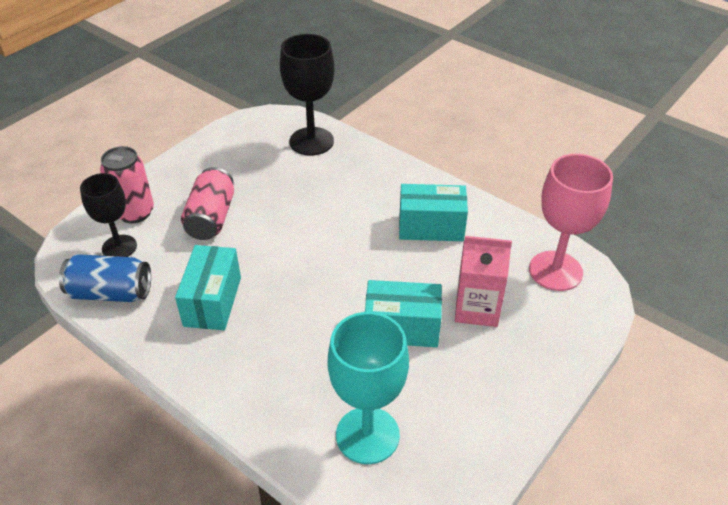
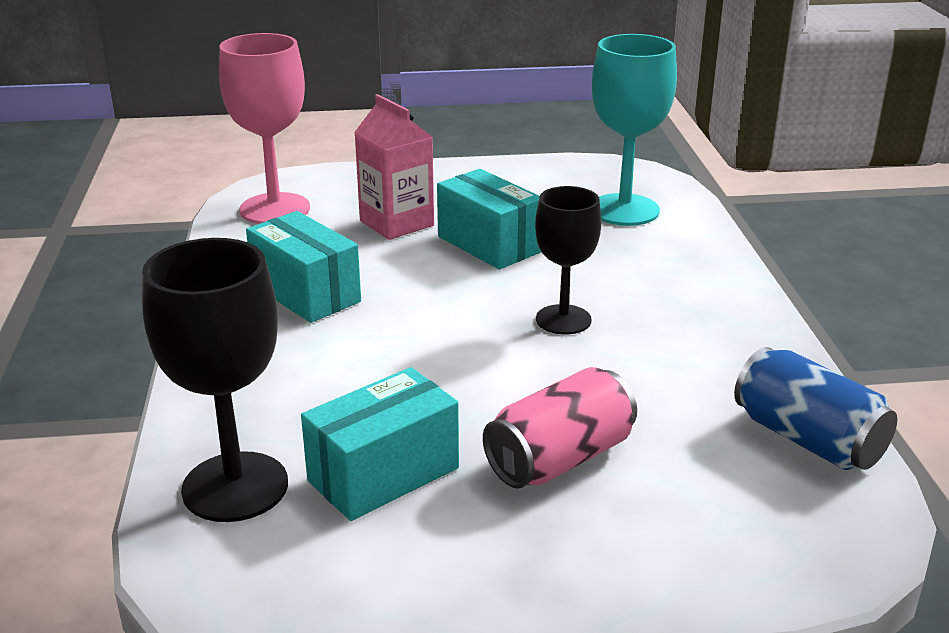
camera: 135 degrees left, 15 degrees down
black goblet [80,173,137,257] -> black goblet moved to [535,186,601,335]
pink can [100,146,154,223] -> none
turquoise box [175,245,241,330] -> turquoise box moved to [301,367,459,521]

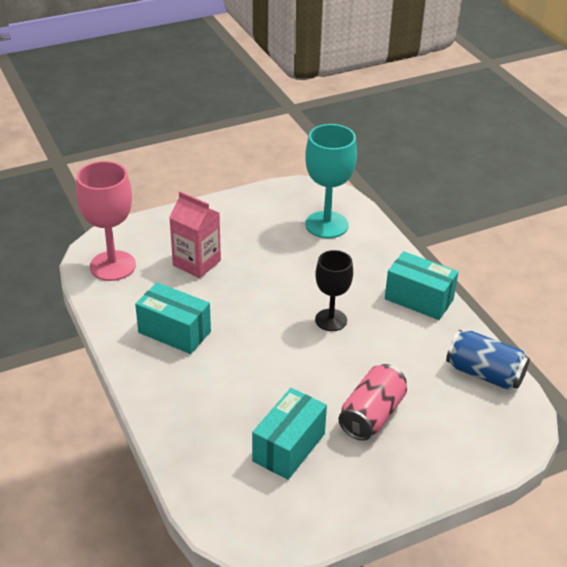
camera: 20 degrees left, 10 degrees up
black goblet [142,238,288,522] -> none
turquoise box [437,169,541,269] -> turquoise box moved to [385,251,459,320]

